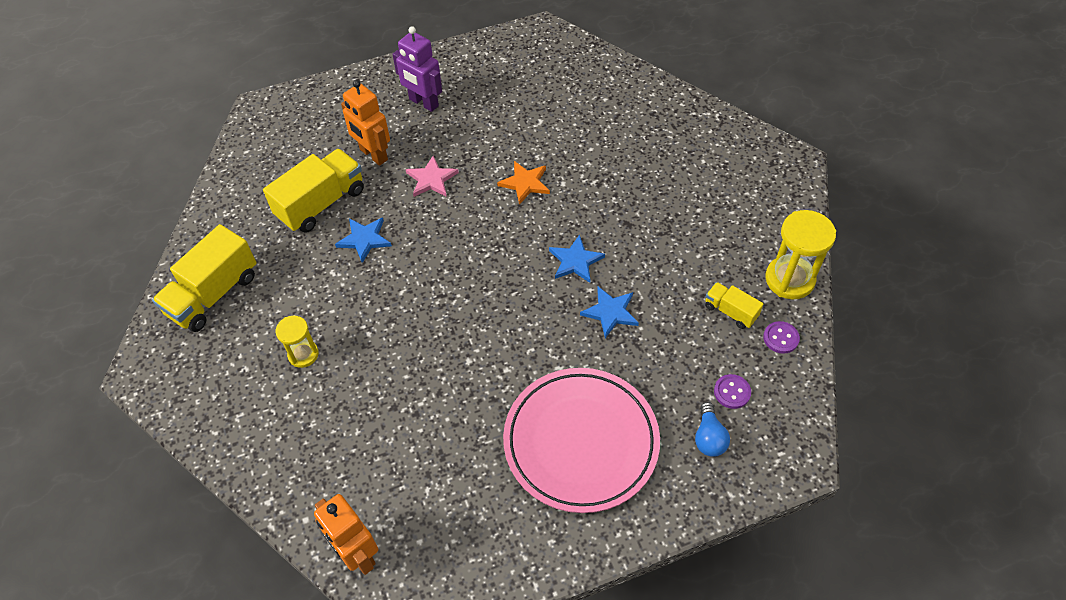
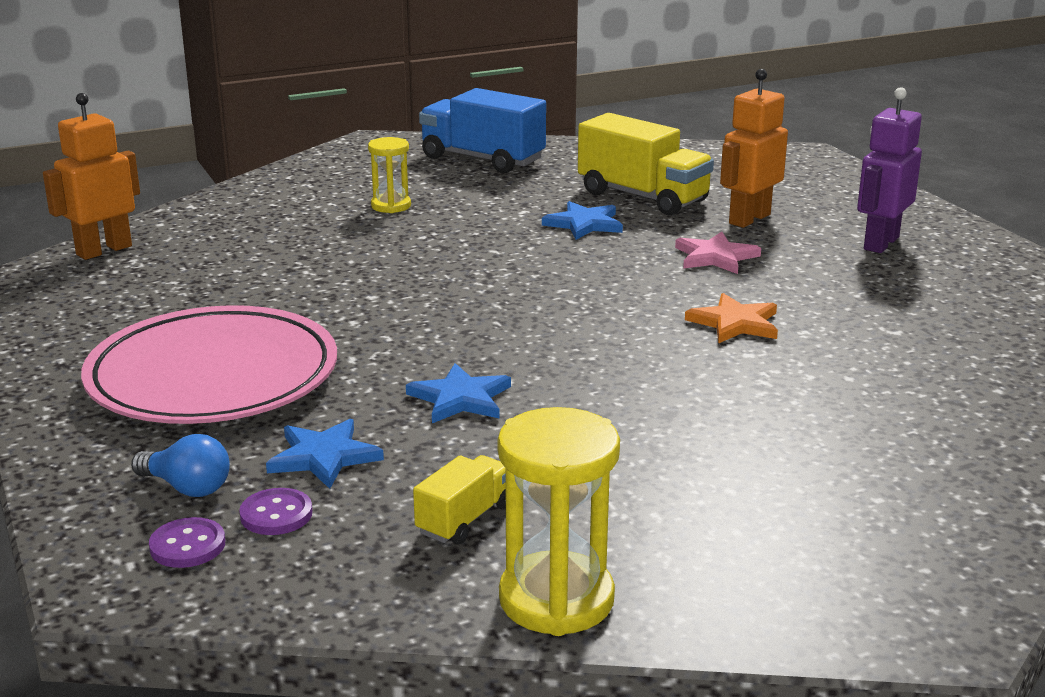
camera: 85 degrees right, 30 degrees down
yellow truck [152,224,257,332] -> blue truck [419,88,546,173]
blue star [549,235,605,283] -> blue star moved to [266,419,384,489]
blue light bulb [695,402,730,457] -> blue light bulb turned 150 degrees counterclockwise [131,434,230,497]
purple button [763,321,800,354] -> purple button moved to [149,517,225,568]

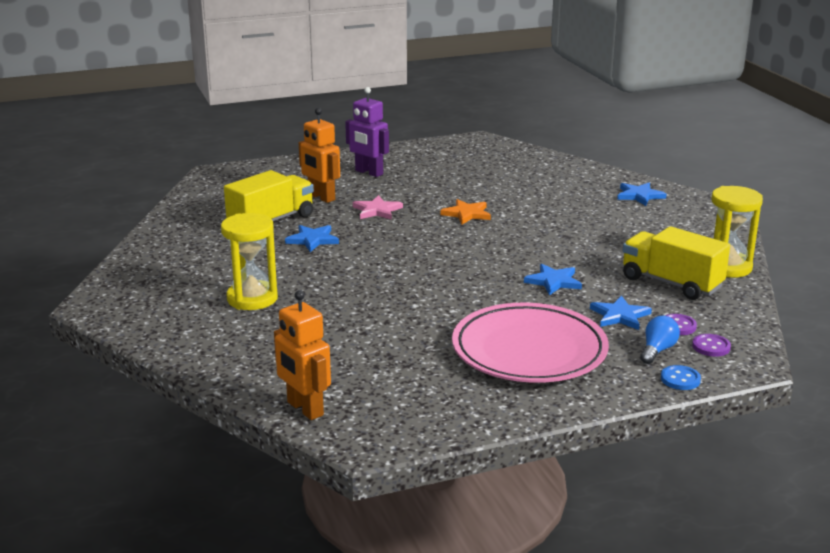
camera: 85 degrees left, 0 degrees up
yellow hourglass [368,137,411,213] -> yellow hourglass [221,213,278,310], size x1.68
yellow truck [413,455,506,545] -> yellow truck [623,226,730,300], size x1.90
blue truck [419,88,546,173] -> none
none -> blue star [617,183,666,206]
none -> blue button [661,365,701,390]

